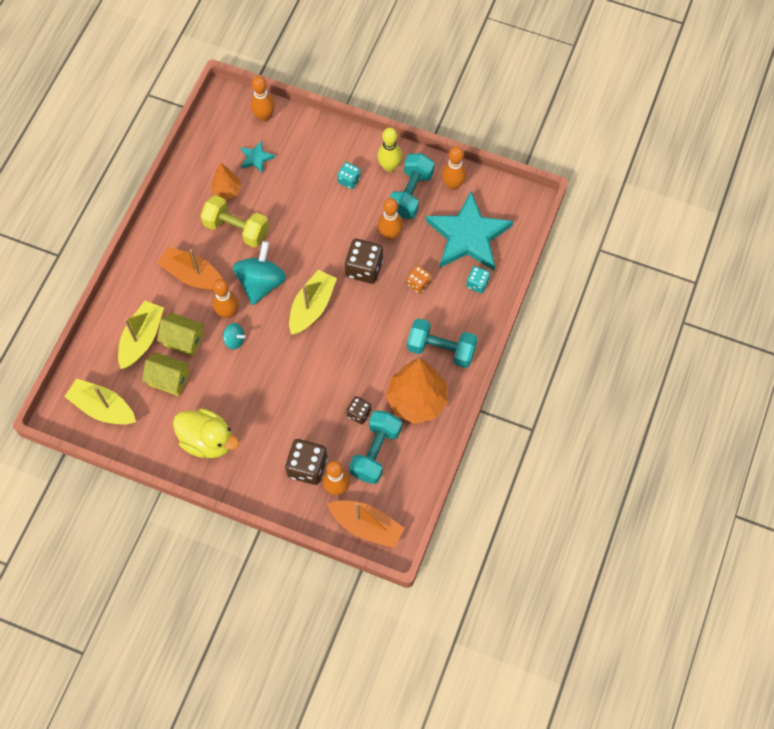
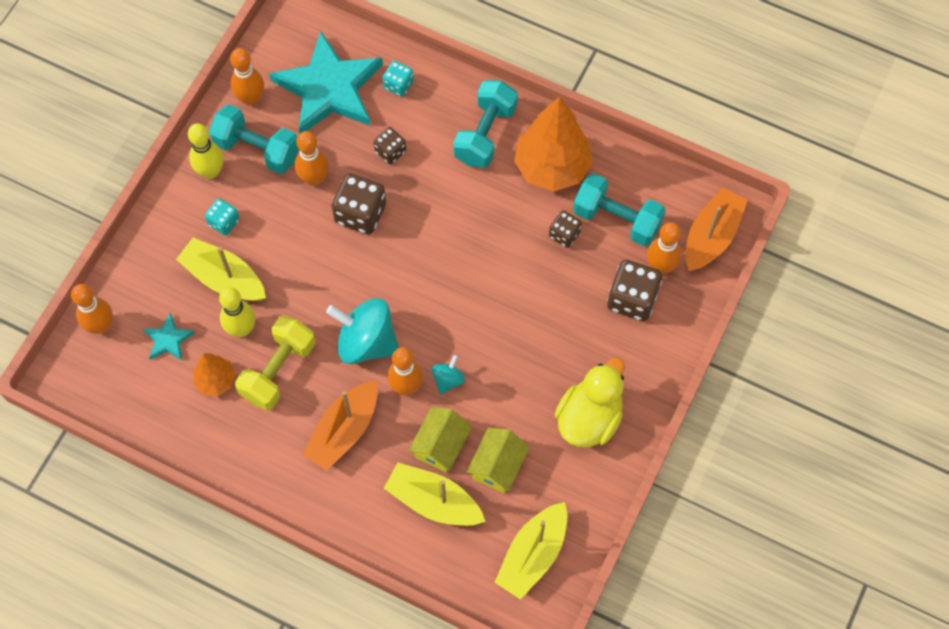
camera: 85 degrees left, 0 degrees up
yellow boat [289,270,337,335] -> yellow boat moved to [176,238,266,301]
orange dice [407,265,431,294] -> brown dice [374,127,406,164]
none -> yellow bowling pin [219,287,256,337]

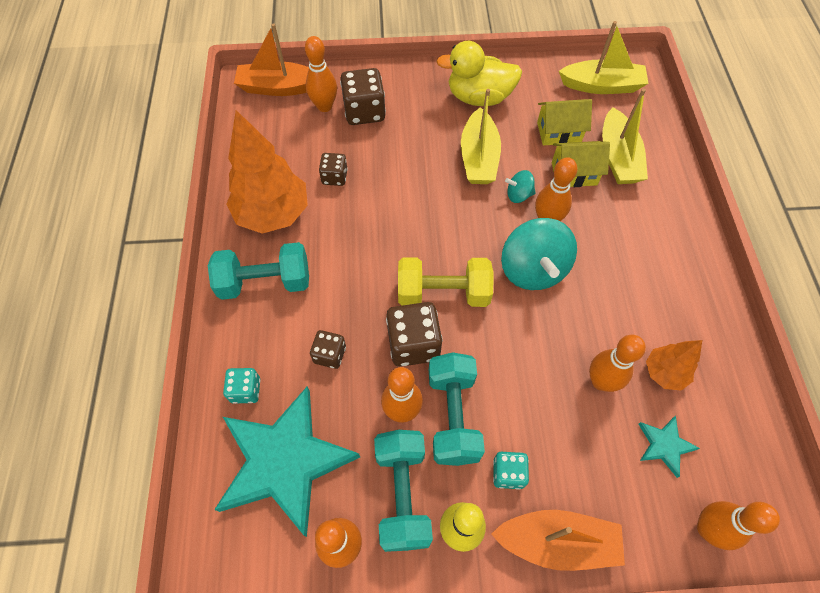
camera: 120 degrees left, 5 degrees down
yellow boat [176,238,266,301] -> yellow boat moved to [461,89,501,184]
yellow bowling pin [219,287,256,337] -> orange bowling pin [589,335,646,392]
yellow dumbbell [235,316,316,410] -> yellow dumbbell moved to [398,258,494,307]
orange boat [302,380,378,471] -> orange boat moved to [491,510,625,571]
turquoise dumbbell [573,173,666,246] -> turquoise dumbbell moved to [429,352,485,466]

